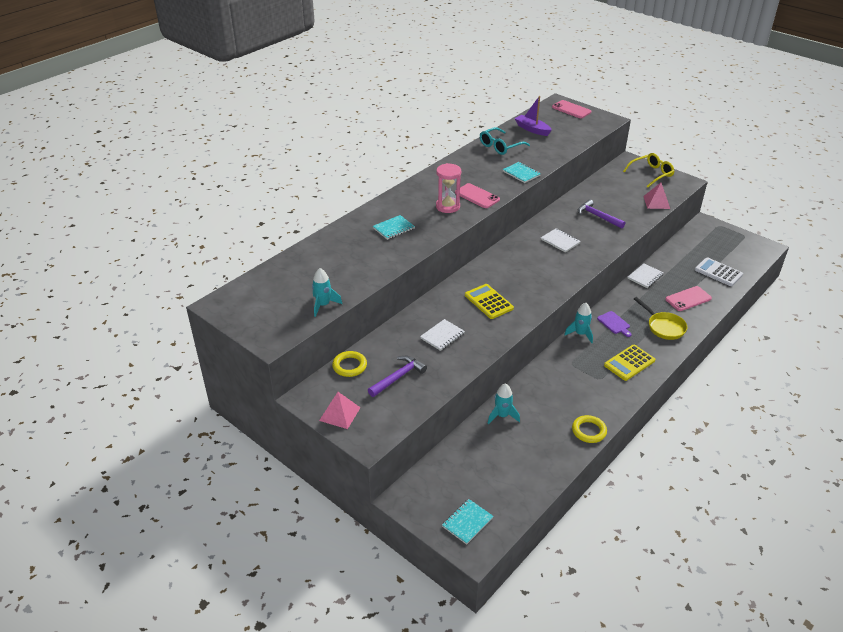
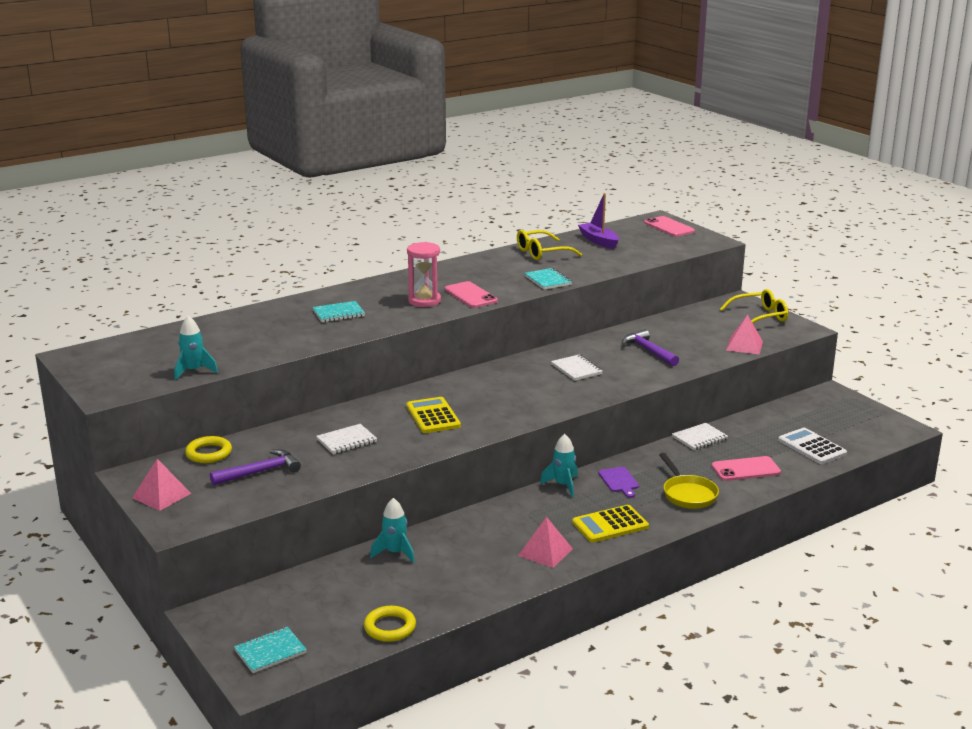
camera: 15 degrees right, 15 degrees down
turquoise glasses [480,127,530,155] -> yellow glasses [517,230,582,260]
yellow ring [572,415,607,443] -> yellow ring moved to [364,606,416,642]
none -> pink pyramid [518,517,573,568]

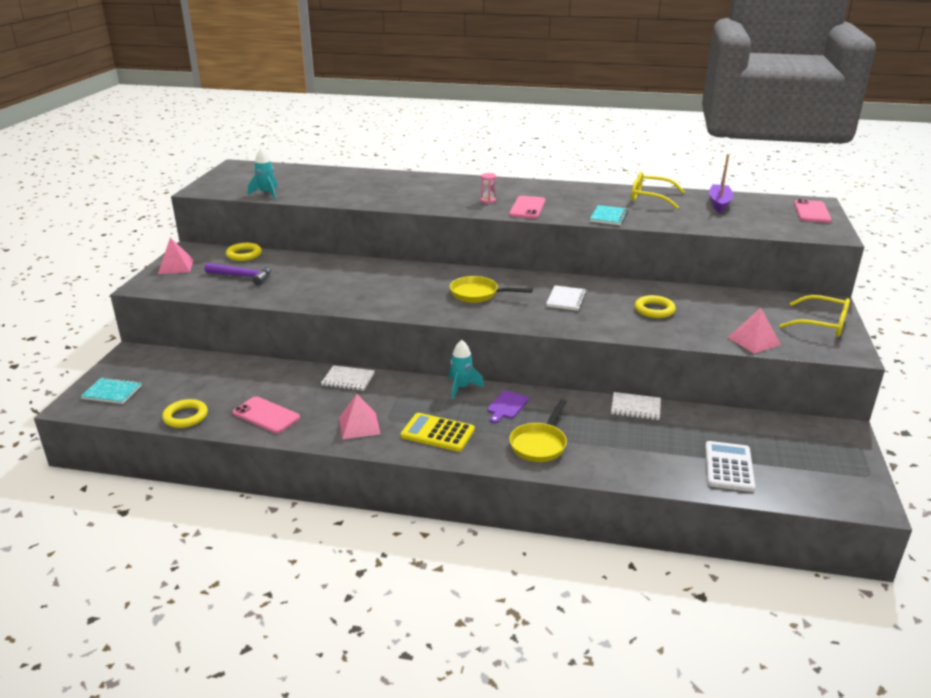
camera: 45 degrees right, 5 degrees up
turquoise notebook [313,301,365,322] -> none
white notebook [316,424,377,454] -> white notebook moved to [321,365,375,391]
turquoise rocket [370,498,415,563] -> none
yellow calculator [406,397,461,433] -> none
pink hourglass [407,242,441,307] -> pink hourglass [481,173,496,204], size x0.53
purple hammer [622,329,679,366] -> yellow ring [635,295,676,318]
pink phone [712,456,781,481] -> pink phone moved to [233,396,300,433]
none -> yellow pan [450,276,533,303]

